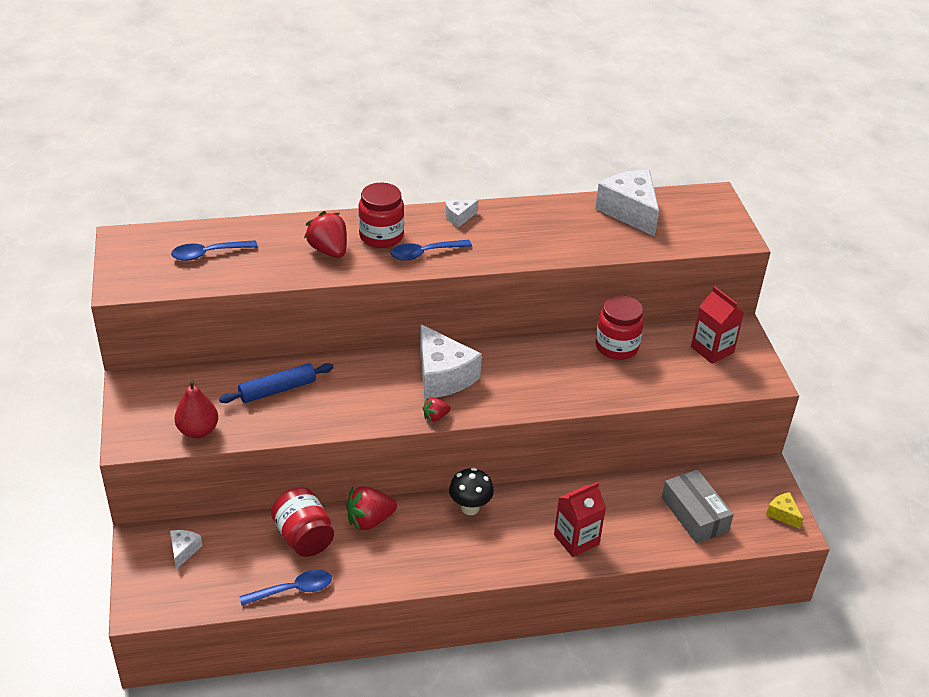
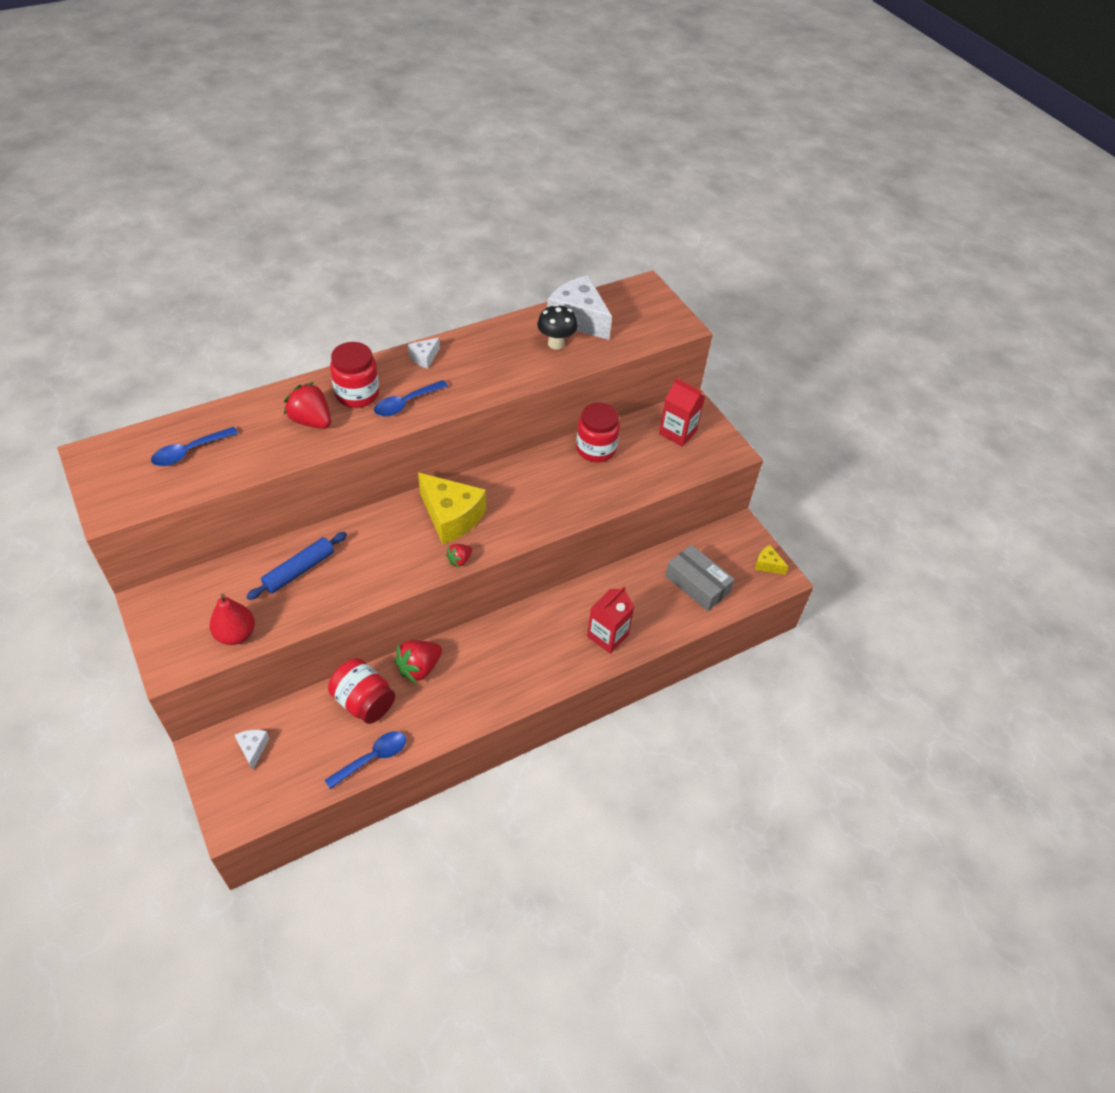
camera: 20 degrees left, 10 degrees up
white cheese [420,324,482,399] -> yellow cheese [418,473,486,544]
black mushroom [449,468,494,515] -> black mushroom moved to [537,304,578,350]

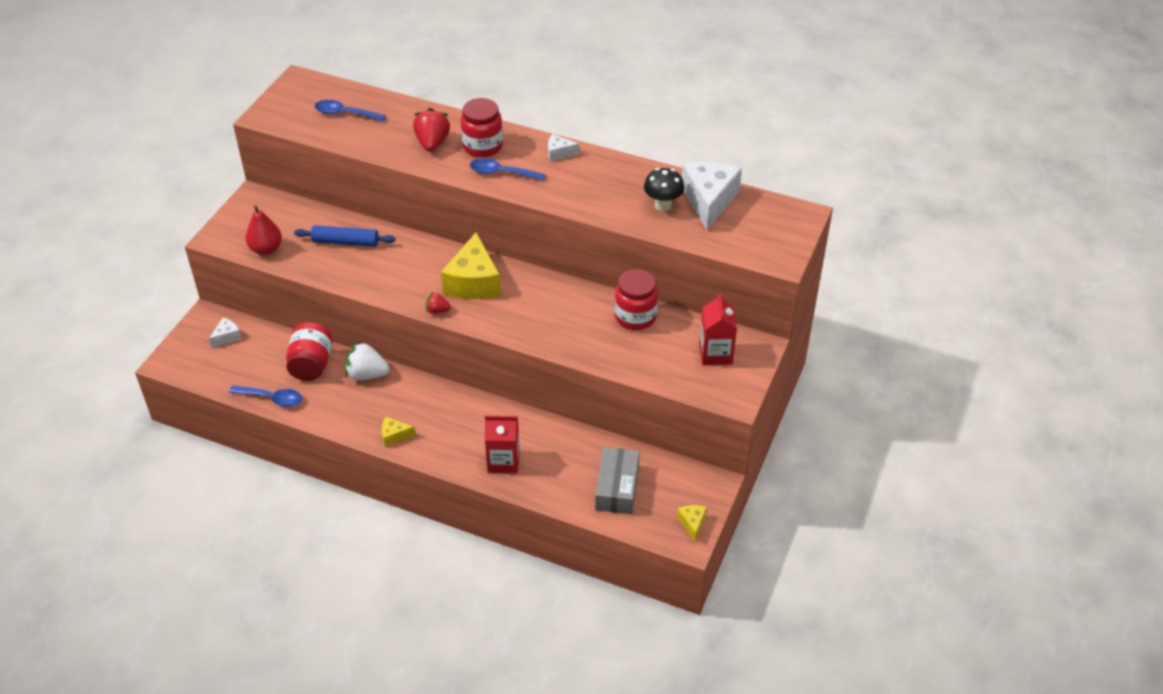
camera: 55 degrees right, 5 degrees down
red strawberry [394,640,442,683] -> white strawberry [345,341,390,380]
none -> yellow cheese [381,417,415,447]

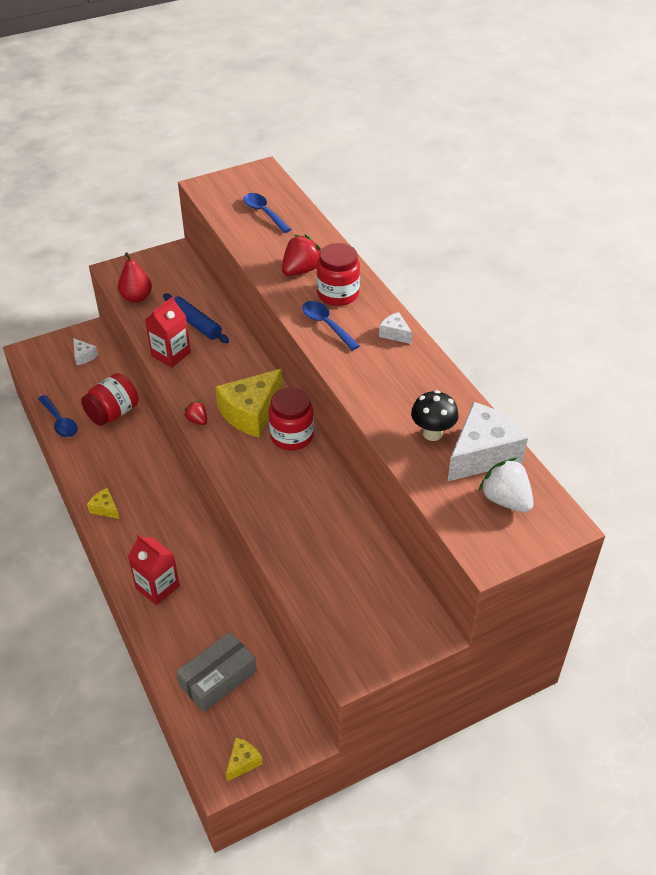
camera: 40 degrees right, 0 degrees up
white cheese [209,318,241,348] -> white cheese turned 60 degrees clockwise [73,338,98,365]
white strawberry [345,341,390,380] -> white strawberry moved to [479,458,534,512]
red jar [615,269,658,330] -> red jar moved to [269,387,314,450]
red carton [699,293,737,365] -> red carton moved to [145,297,191,368]

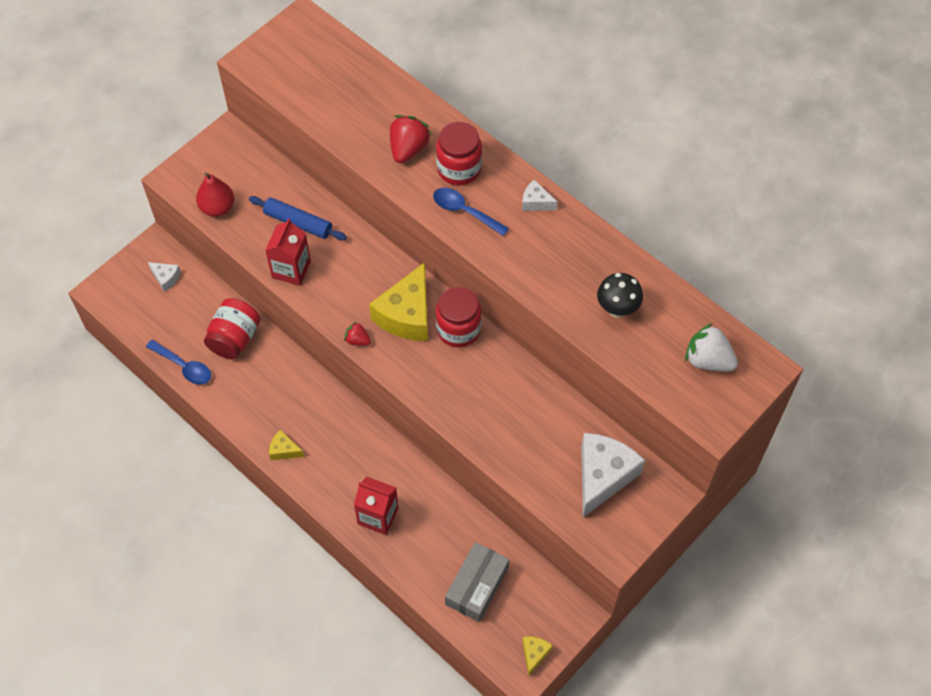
camera: 20 degrees left, 15 degrees up
blue spoon [243,193,291,233] -> none
white cheese [448,402,528,481] -> white cheese moved to [581,433,645,517]

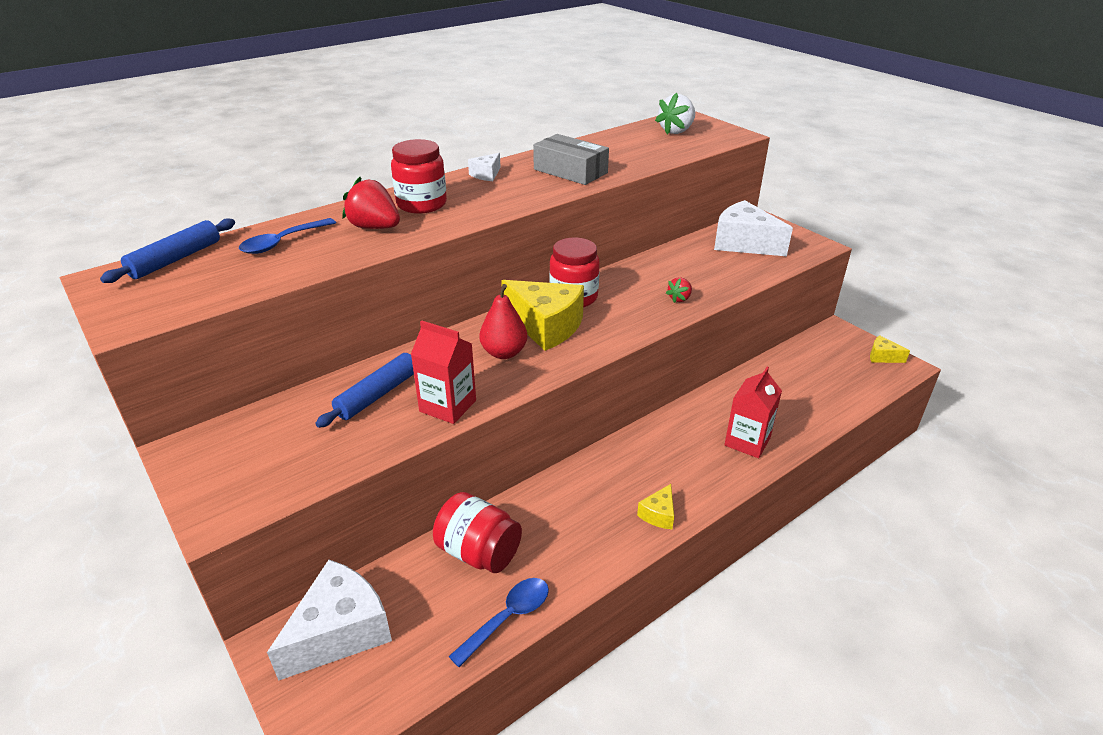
camera: 80 degrees left, 25 degrees down
white cheese [148,262,181,292] -> white cheese [267,560,392,681], size x2.13
red pear [196,172,234,217] -> red pear moved to [479,284,527,359]
red strawberry [344,321,371,346] -> red strawberry moved to [666,277,692,303]
blue spoon [433,188,509,236] -> blue spoon moved to [239,218,336,254]
grey box [445,542,509,622] -> grey box moved to [533,134,609,185]
black mushroom [597,273,643,318] -> none
none -> blue rolling pin [100,219,235,283]

